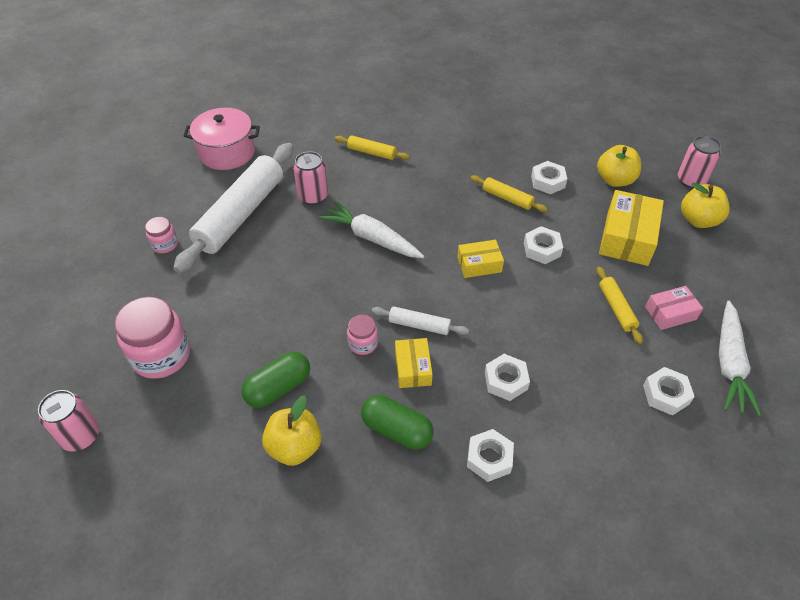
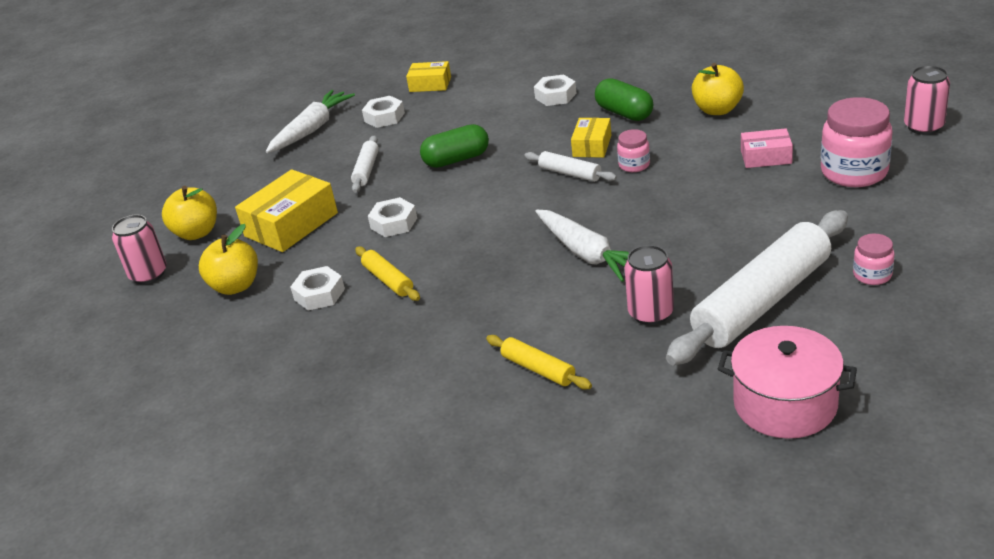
camera: 155 degrees left, 15 degrees down
green capsule [241,351,310,408] -> green capsule moved to [420,124,489,168]
yellow box [457,240,504,278] -> yellow box moved to [406,61,451,92]
white nut [485,354,530,401] -> none
yellow rolling pin [596,267,643,344] -> white rolling pin [351,135,379,193]
pink box [645,286,703,330] -> pink box moved to [741,128,793,168]

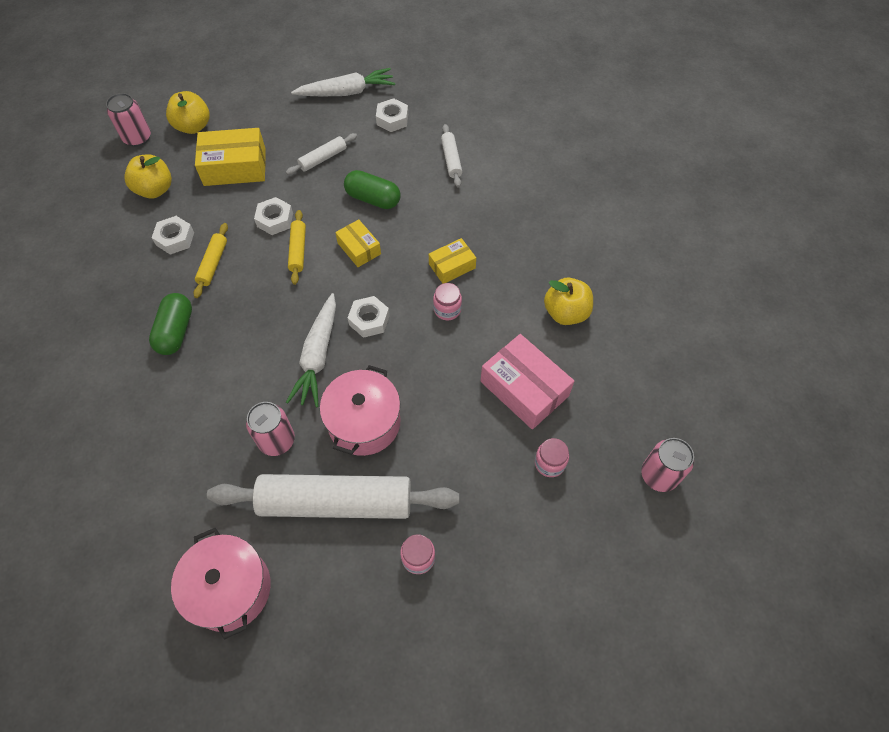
camera: 40 degrees right, 25 degrees up
yellow box [406,61,451,92] -> yellow box moved to [335,219,381,267]
yellow rolling pin [486,335,592,390] -> yellow rolling pin moved to [288,210,306,285]
white rolling pin [524,151,617,182] -> white rolling pin moved to [441,124,462,188]
white nut [534,74,577,106] -> white nut moved to [348,296,390,338]
green capsule [595,78,653,121] -> green capsule moved to [149,293,192,355]
pink box [741,128,793,168] -> pink box [480,334,574,429], size x1.72
pink jar [821,97,893,187] -> pink jar [535,438,569,477], size x0.51
none -> pink pot [320,365,401,456]

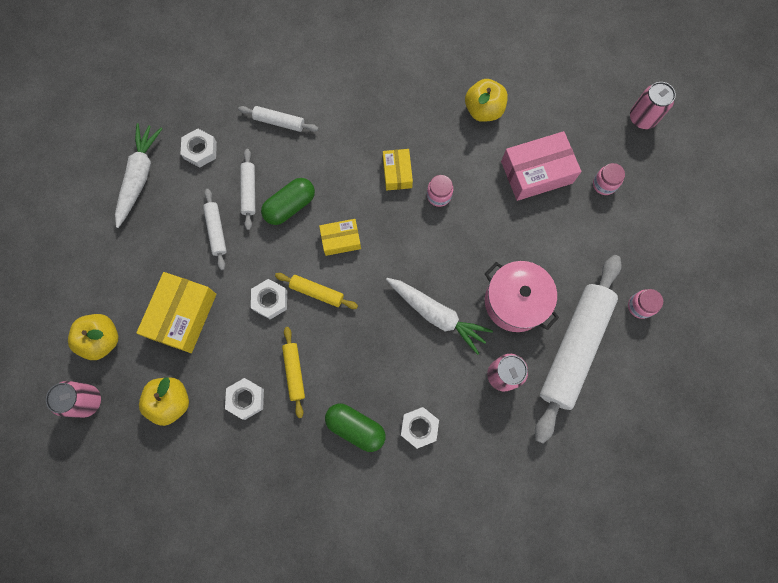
camera: 65 degrees left, 15 degrees up
pink pot [171,528,271,640] -> none
yellow rolling pin [193,223,228,298] -> yellow rolling pin turned 45 degrees clockwise [282,327,305,418]
white nut [348,296,390,338] -> white nut moved to [401,407,439,449]
none -> white rolling pin [240,149,255,230]

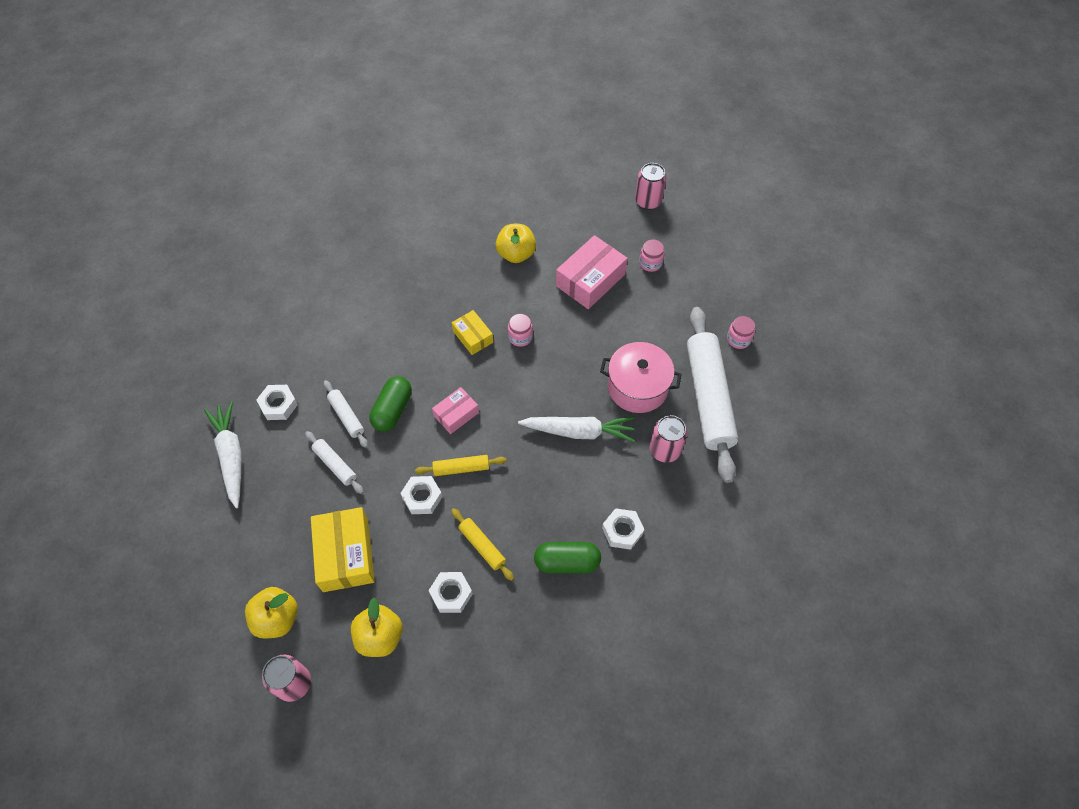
camera: 30 degrees left, 15 degrees down
white rolling pin [238,106,319,132] -> none
yellow box [319,219,361,256] -> pink box [432,387,479,434]

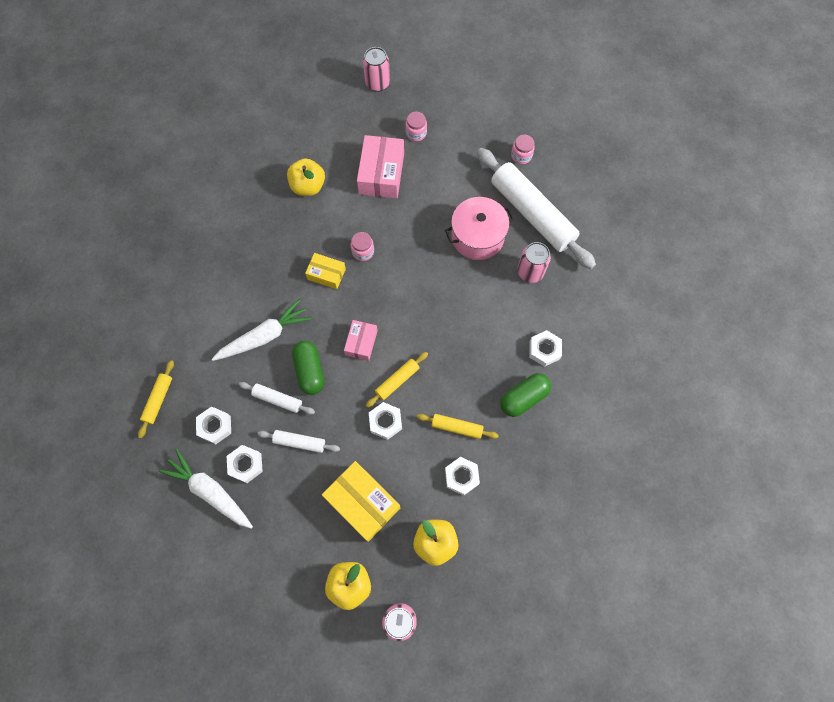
camera: 35 degrees left, 10 degrees up
white carrot [518,416,635,442] -> white carrot moved to [212,299,311,361]
none -> yellow rolling pin [138,360,174,438]
none -> white nut [227,445,263,483]

